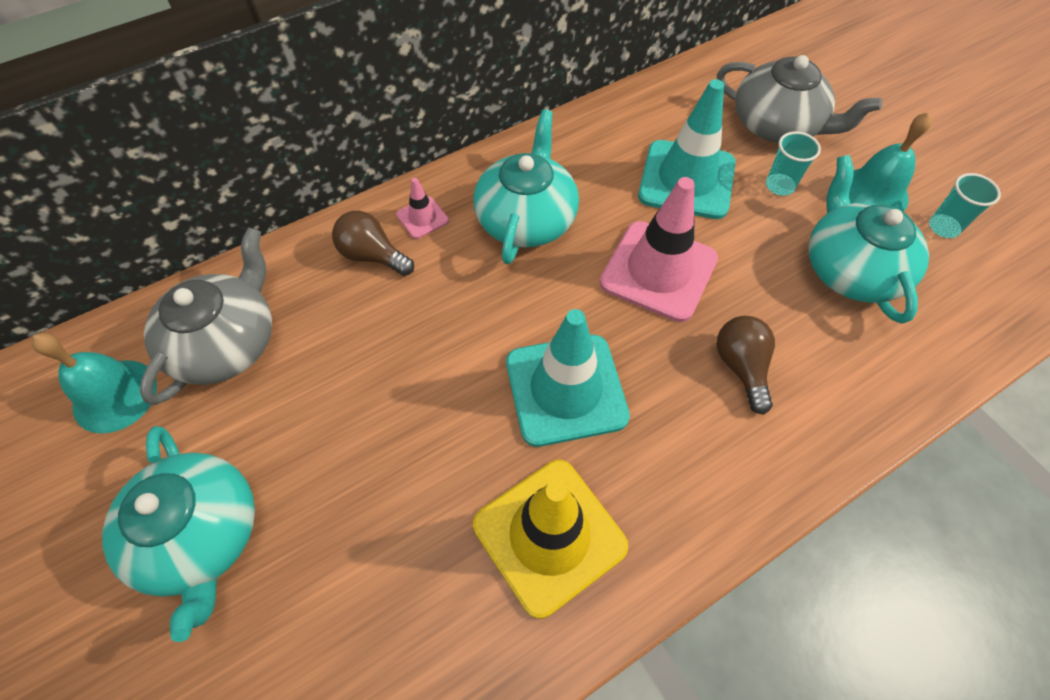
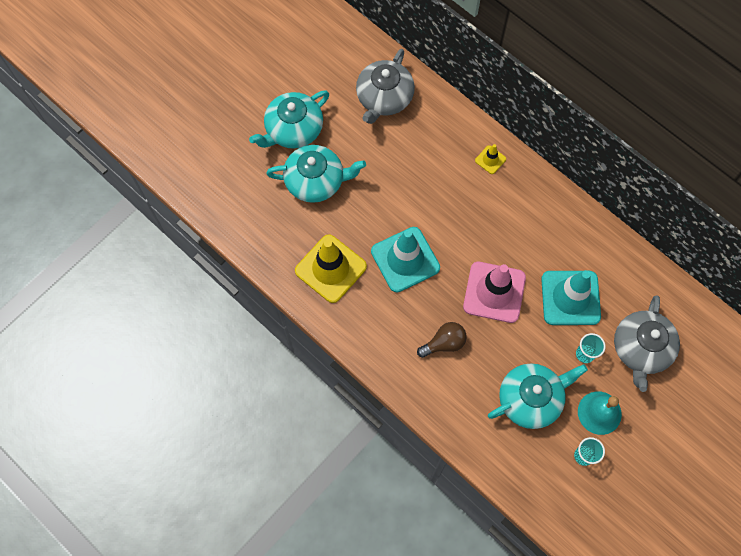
camera: 75 degrees right, 10 degrees up
turquoise bell [31,333,157,434] -> none
grey teapot [140,227,272,405] -> grey teapot turned 105 degrees clockwise [356,49,415,124]
brown light bulb [332,211,414,276] -> none
pink traffic cone [396,178,449,239] -> yellow traffic cone [475,144,506,174]
turquoise teapot [473,109,579,264] -> turquoise teapot moved to [266,145,366,203]

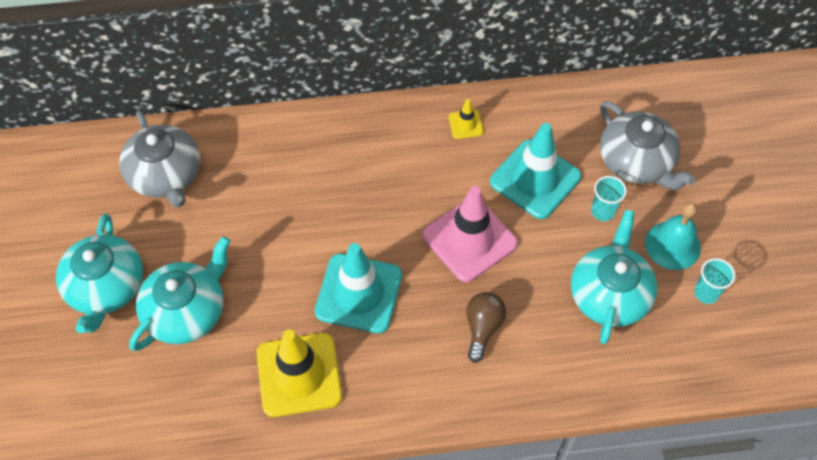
camera: 50 degrees left, 10 degrees down
yellow traffic cone [475,144,506,174] -> yellow traffic cone moved to [449,99,484,139]

